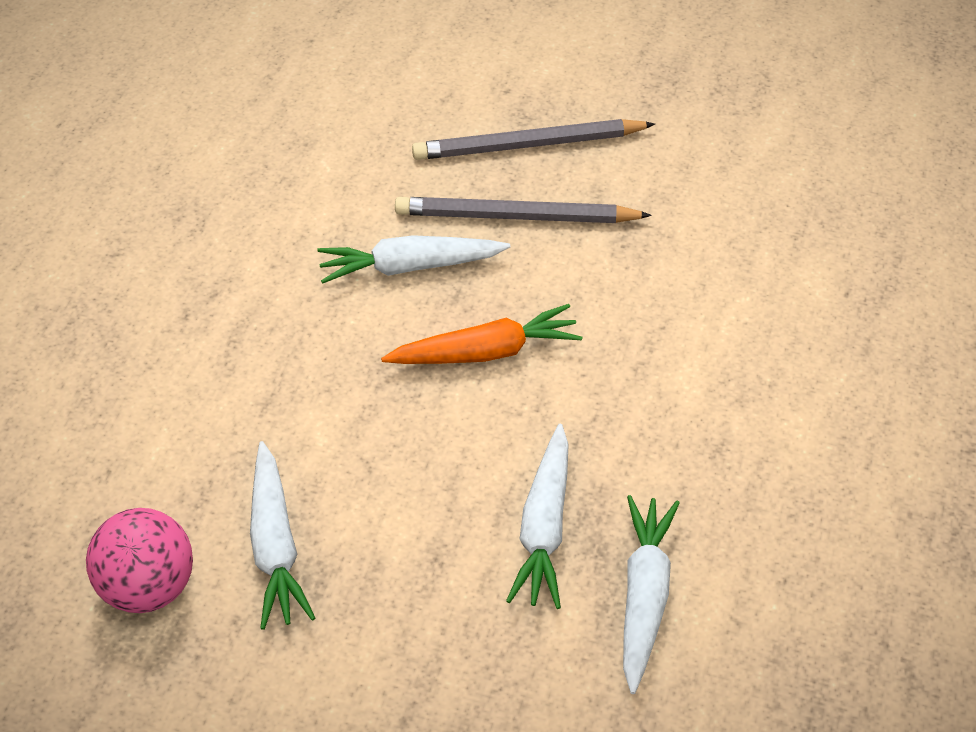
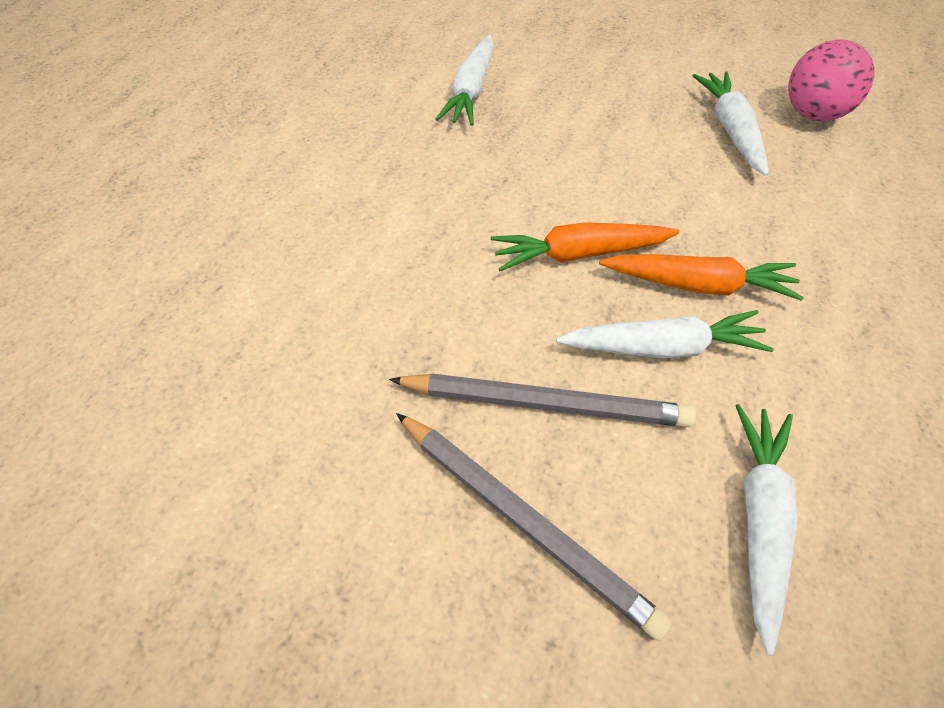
camera: 175 degrees left, 5 degrees up
grey pencil [412,119,655,160] -> grey pencil turned 45 degrees clockwise [396,413,672,641]
white carrot [506,424,569,609] -> white carrot moved to [735,404,798,656]
none -> orange carrot [599,254,804,301]

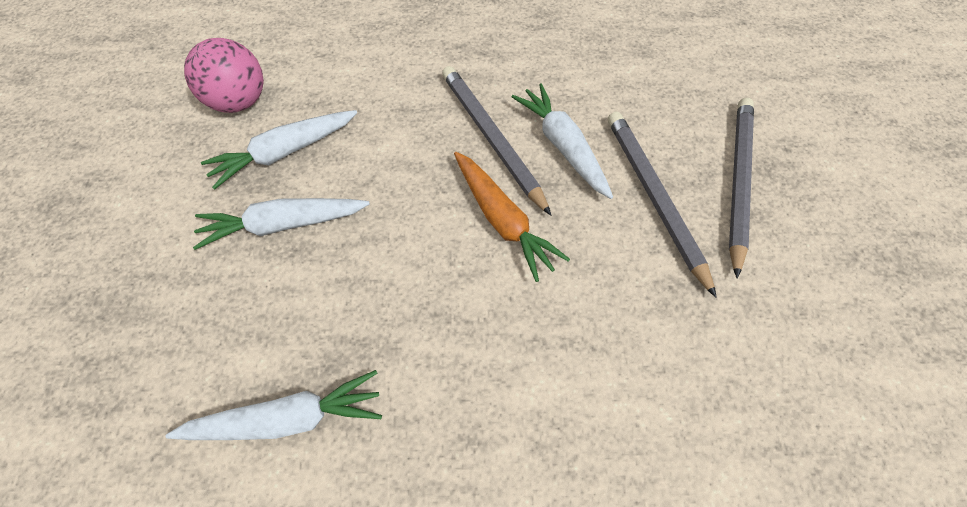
camera: 115 degrees left, 5 degrees up
orange carrot [599,254,804,301] -> grey pencil [442,66,552,216]
white carrot [735,404,798,656] -> white carrot moved to [193,198,370,250]

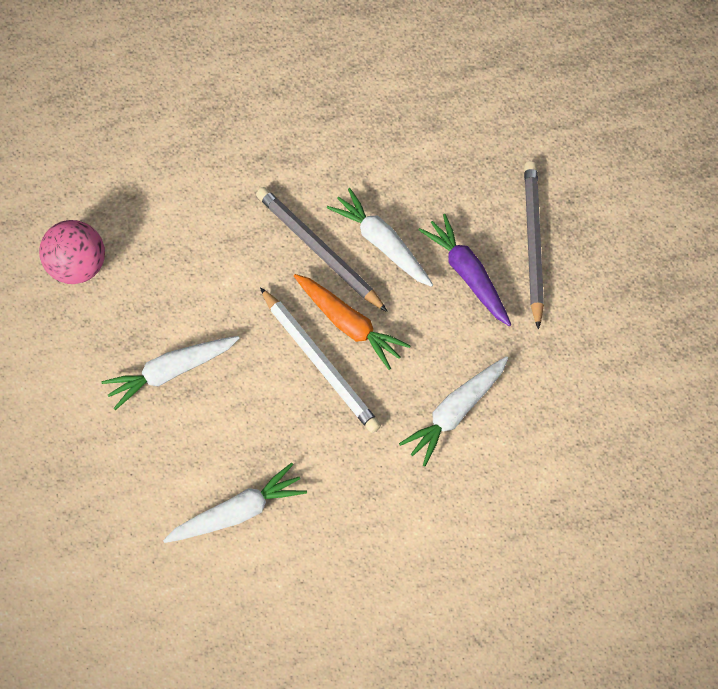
camera: 15 degrees left, 5 degrees up
white carrot [201,110,357,190] -> white carrot moved to [399,356,508,466]
grey pencil [608,111,717,298] -> purple carrot [419,214,511,326]
none -> white pencil [260,287,381,433]

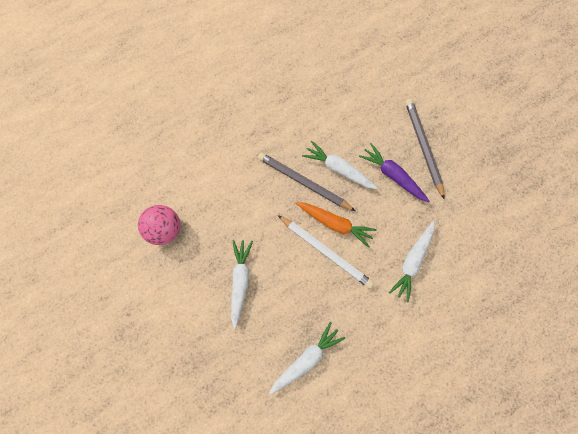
camera: 15 degrees left, 10 degrees up
white carrot [101,336,239,410] -> white carrot turned 135 degrees clockwise [231,240,253,329]

